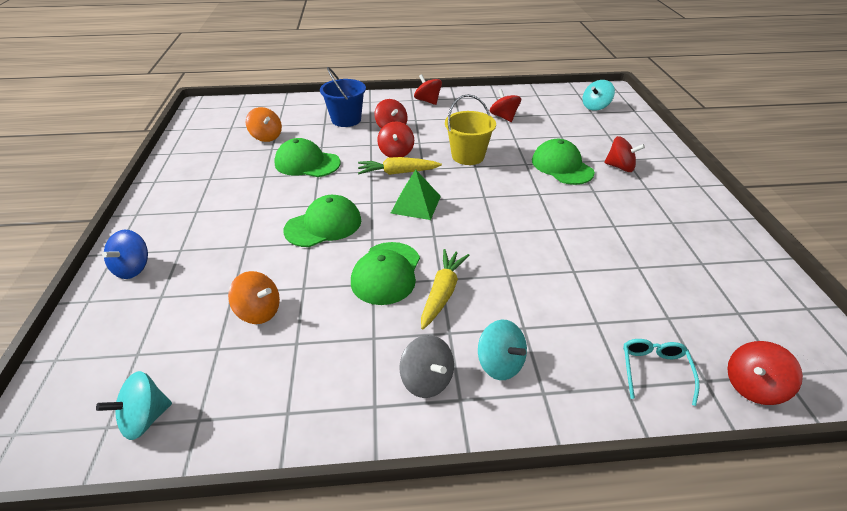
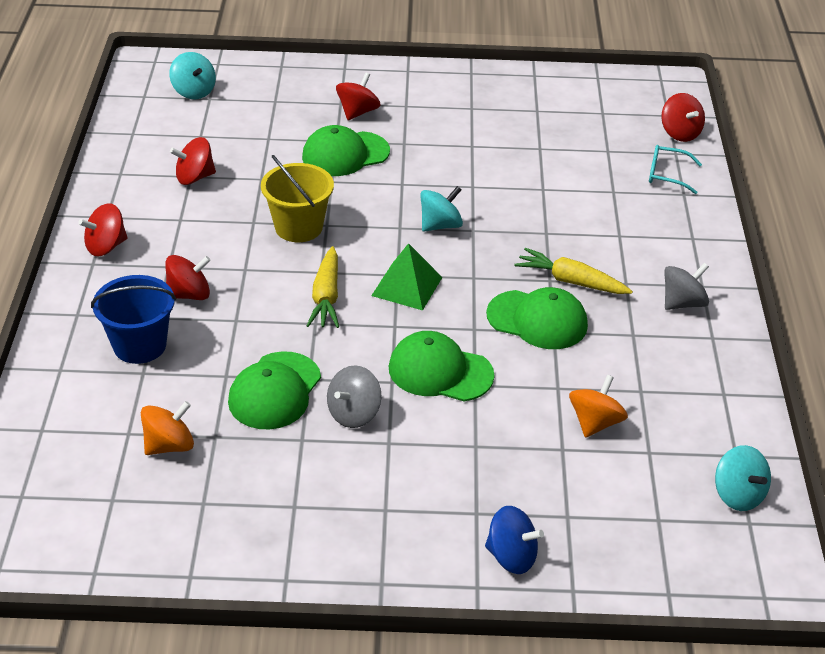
camera: 85 degrees left, 0 degrees up
green cap [283,195,361,247] -> green cap turned 45 degrees counterclockwise [389,331,495,401]
red spinning top [377,121,414,157] -> none
turquoise spinning top [478,320,527,380] -> turquoise spinning top moved to [420,186,463,232]
none -> grey spinning top [327,365,381,428]

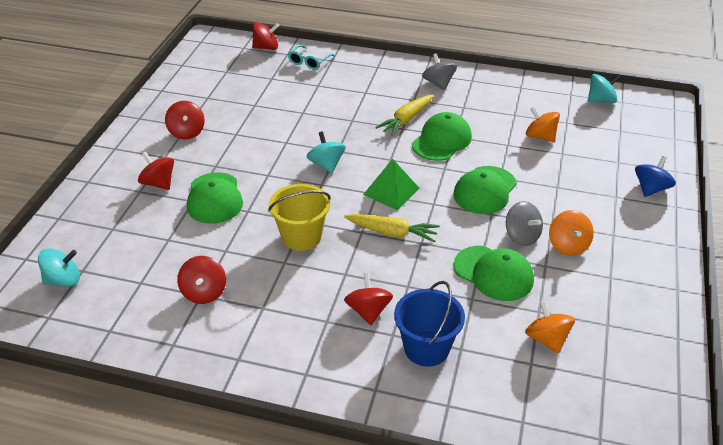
camera: 75 degrees left, 0 degrees up
red spinning top [78,203,127,256] -> red spinning top moved to [165,101,205,140]
none -> orange spinning top [549,210,594,256]

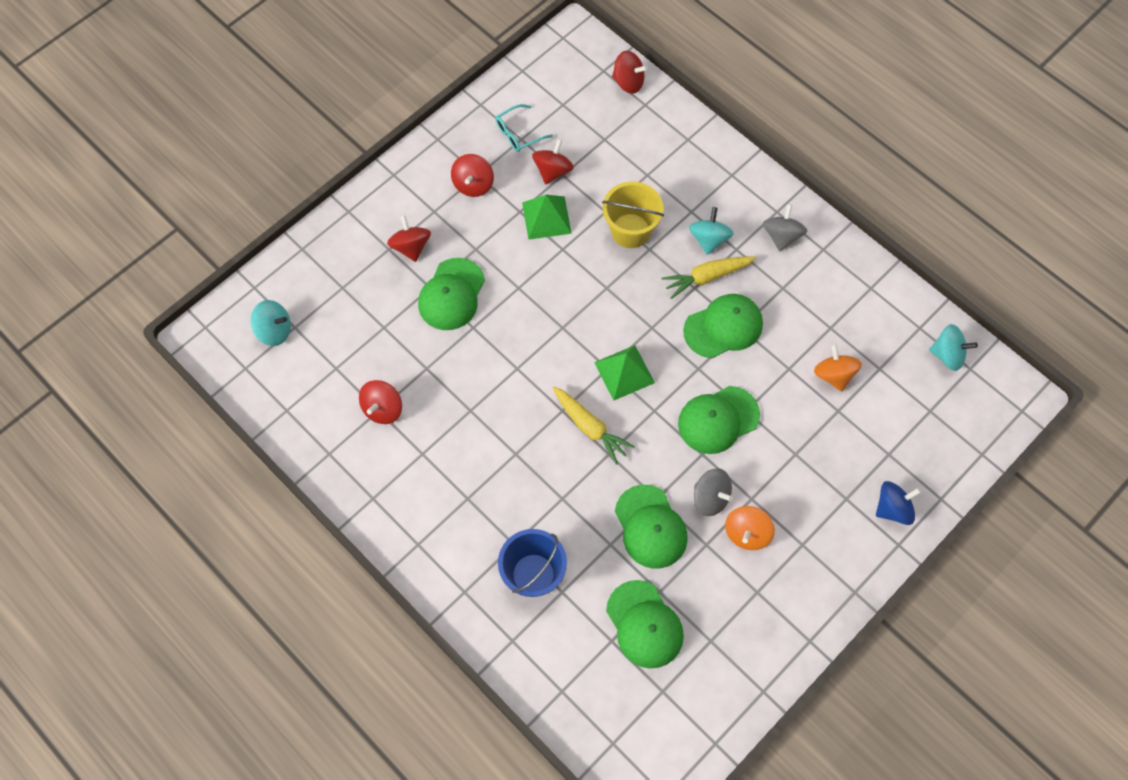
camera: 30 degrees right, 25 degrees up
yellow bucket [268,184,331,251] -> yellow bucket moved to [602,182,664,248]
turquoise glasses [288,45,335,70] -> turquoise glasses moved to [495,104,553,152]
turquoise spinning top [307,131,346,173] -> turquoise spinning top moved to [689,207,734,255]
red spinning top [344,273,393,325] -> red spinning top moved to [532,139,574,184]
grey spinning top [506,201,543,246] -> grey spinning top turned 45 degrees counterclockwise [694,468,733,516]
orange spinning top [525,300,575,353] -> green cap [606,580,684,668]
none -> green pyramid [522,195,572,240]

